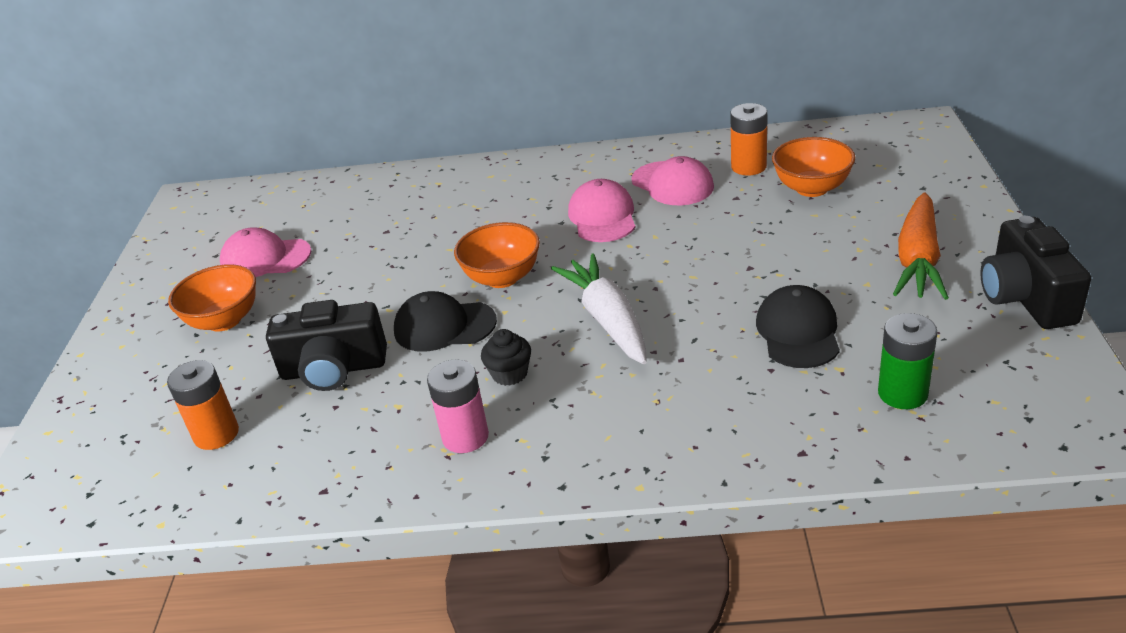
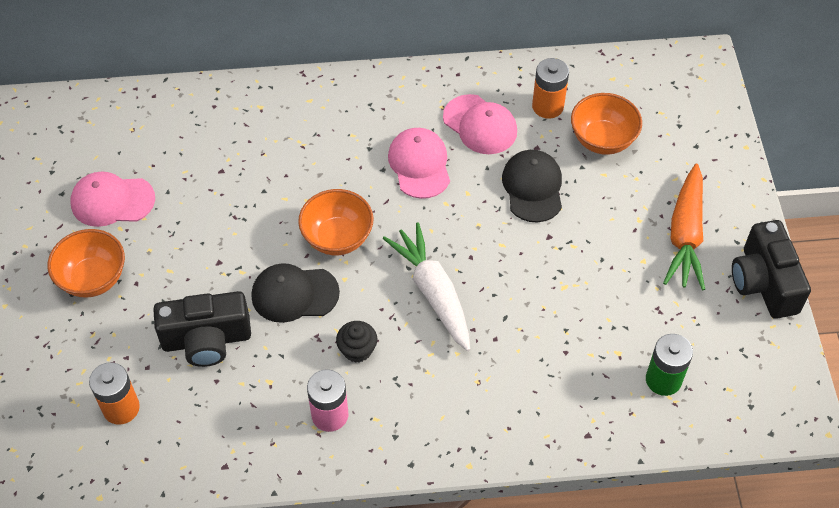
camera: 10 degrees left, 20 degrees up
black cap [756,285,840,368] -> black cap moved to [502,150,562,222]

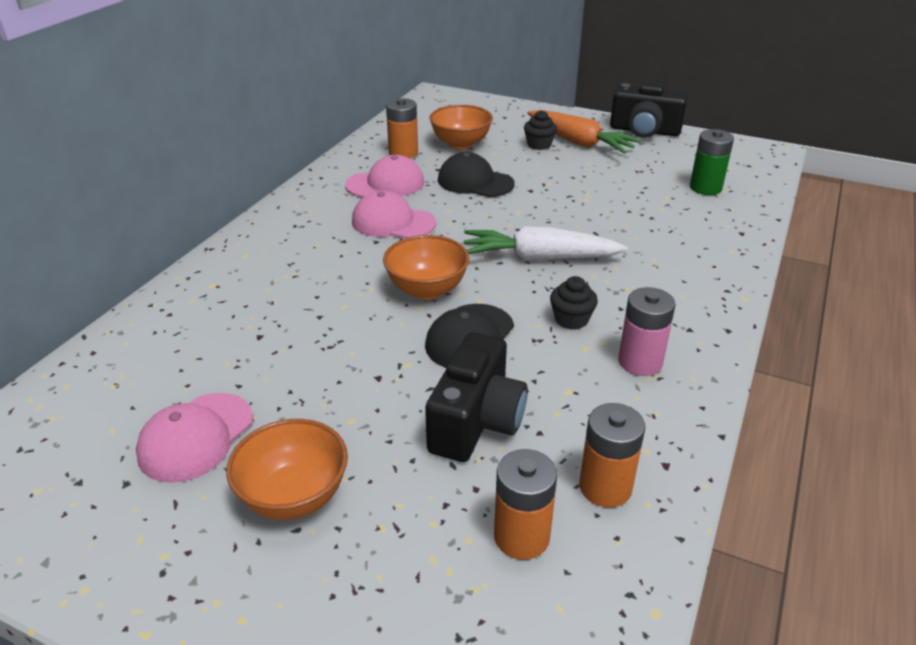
camera: 60 degrees left, 20 degrees down
none -> black cupcake [524,110,557,150]
none -> orange battery [579,403,646,508]

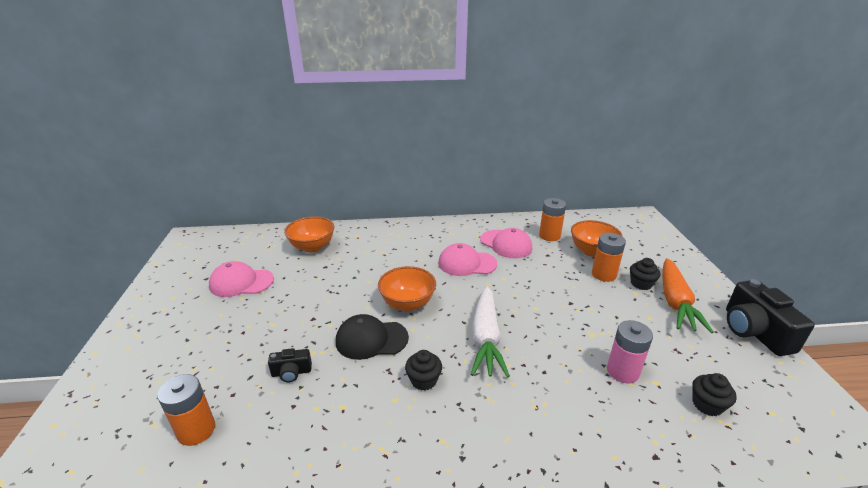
camera: 60 degrees right, 5 degrees down
orange bowl [226,419,348,520] -> orange bowl moved to [284,216,334,252]
pink cap [352,190,436,238] -> pink cap turned 75 degrees counterclockwise [438,243,497,276]
black camera [425,332,528,462] -> black camera [268,348,312,382], size x0.50
black cap [438,152,515,197] -> none
white carrot [464,226,628,261] -> white carrot turned 150 degrees counterclockwise [471,287,510,378]
orange battery [579,403,646,508] -> orange battery moved to [592,233,626,282]
pink battery [618,287,675,376] -> pink battery moved to [607,320,653,384]
green battery [690,129,734,195] -> black cupcake [692,373,737,416]

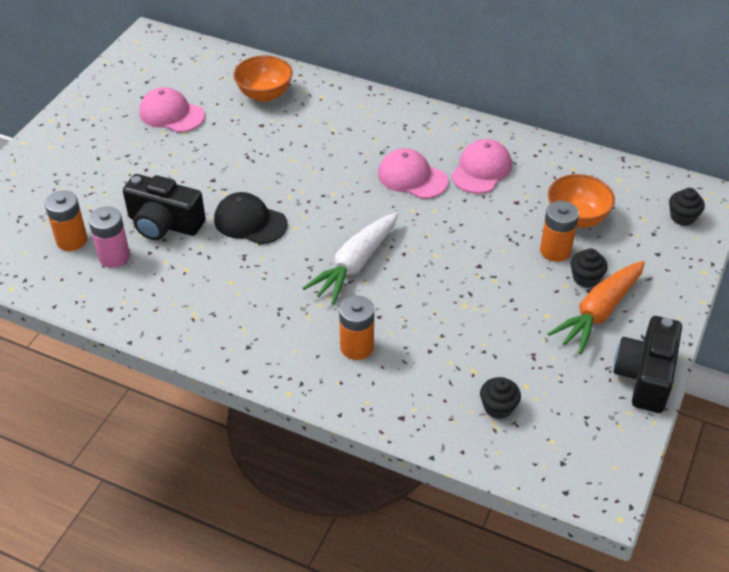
camera: 30 degrees right, 15 degrees up
black camera [268,348,312,382] -> black camera [123,174,206,240], size x2.01
orange bowl [378,266,436,311] -> none
black cupcake [405,350,442,391] -> black cupcake moved to [669,188,705,226]
pink cap [480,228,532,258] -> pink cap turned 135 degrees counterclockwise [451,139,512,194]
orange battery [539,198,566,241] -> orange battery moved to [339,296,374,360]
pink battery [607,320,653,384] -> pink battery moved to [89,206,130,268]

